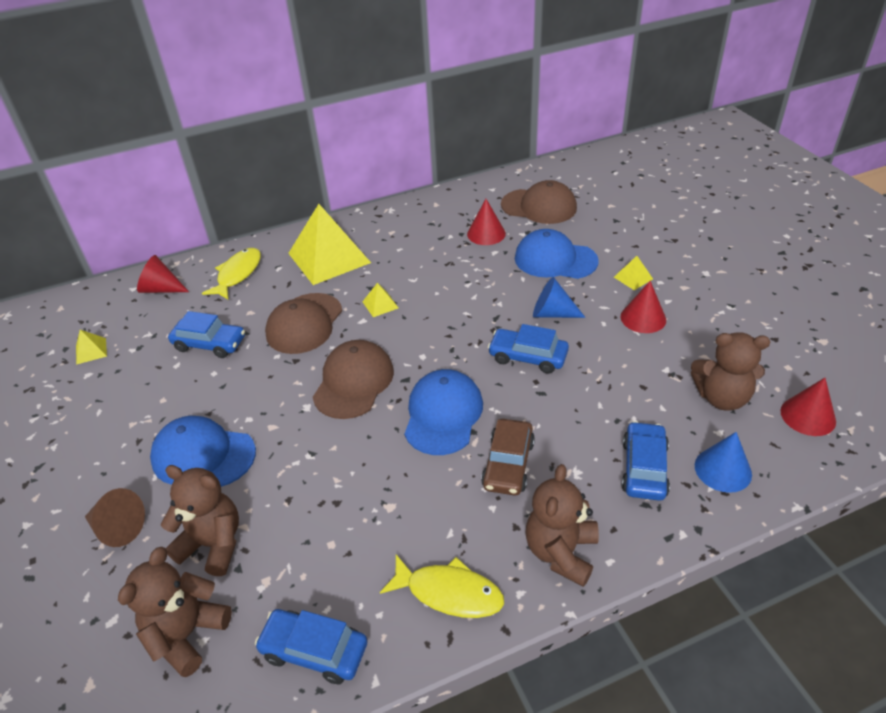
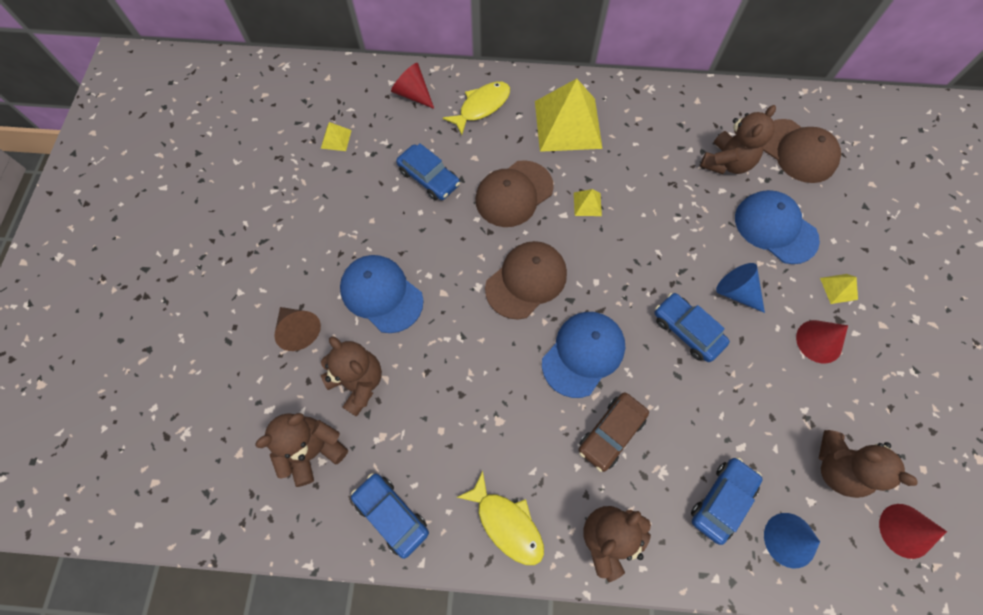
camera: 25 degrees right, 25 degrees up
red cone [467,199,506,245] -> brown teddy bear [700,105,776,174]

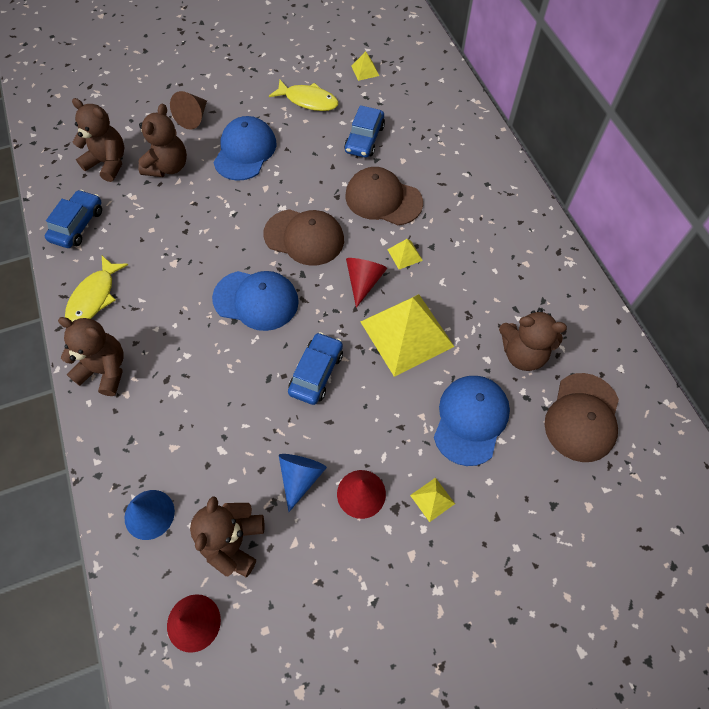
camera: 65 degrees right, 5 degrees down
red cone [391,63,434,109] -> red cone moved to [346,258,387,308]
yellow fish [443,81,510,135] -> yellow fish moved to [269,79,339,111]
yellow pyramid [535,79,603,152] -> yellow pyramid moved to [361,294,455,377]
brown car [578,392,649,472] -> none
blue car [691,457,763,545] -> none
blue cone [716,263,765,313] -> blue cone moved to [279,454,327,512]

